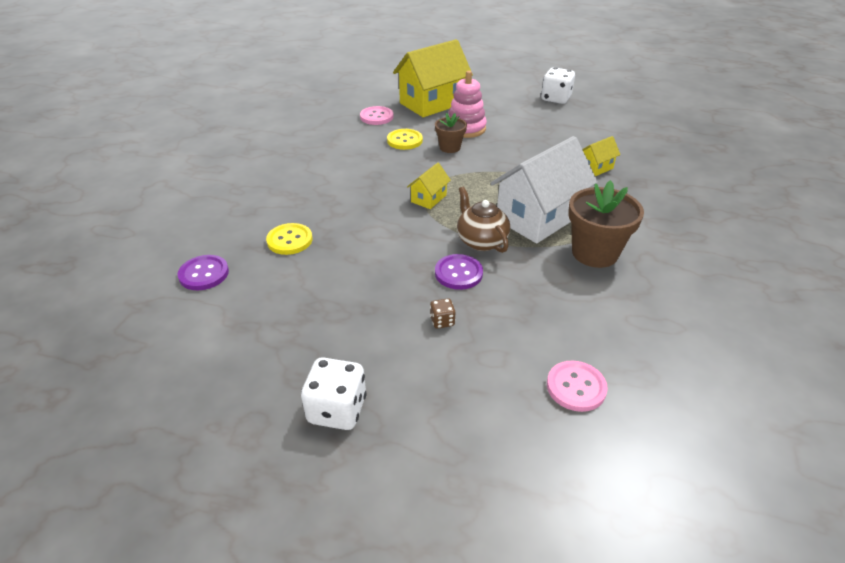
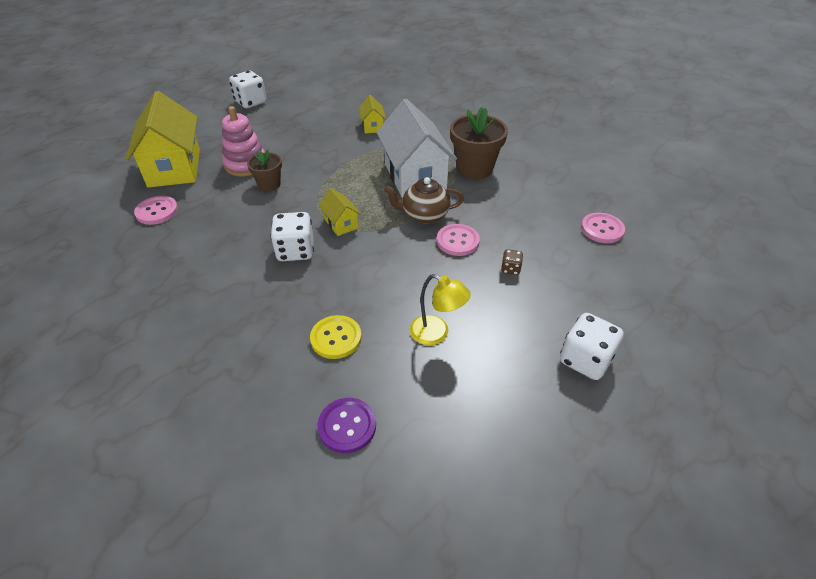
camera: 65 degrees left, 5 degrees up
yellow button [387,129,423,150] -> none
purple button [435,254,483,290] -> pink button [437,224,480,256]
none -> white dice [270,212,314,261]
none -> yellow lamp [410,274,471,345]

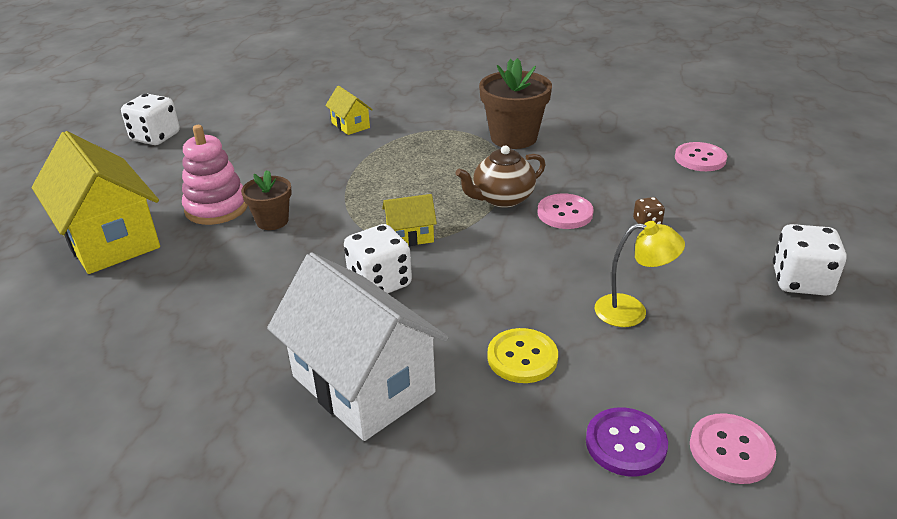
camera: 25 degrees left, 10 degrees down
pink button [134,196,178,225] -> pink button moved to [690,413,776,484]
yellow house [319,188,361,236] -> yellow house turned 45 degrees counterclockwise [382,194,437,246]
white house [376,99,457,198] -> white house moved to [267,252,448,441]

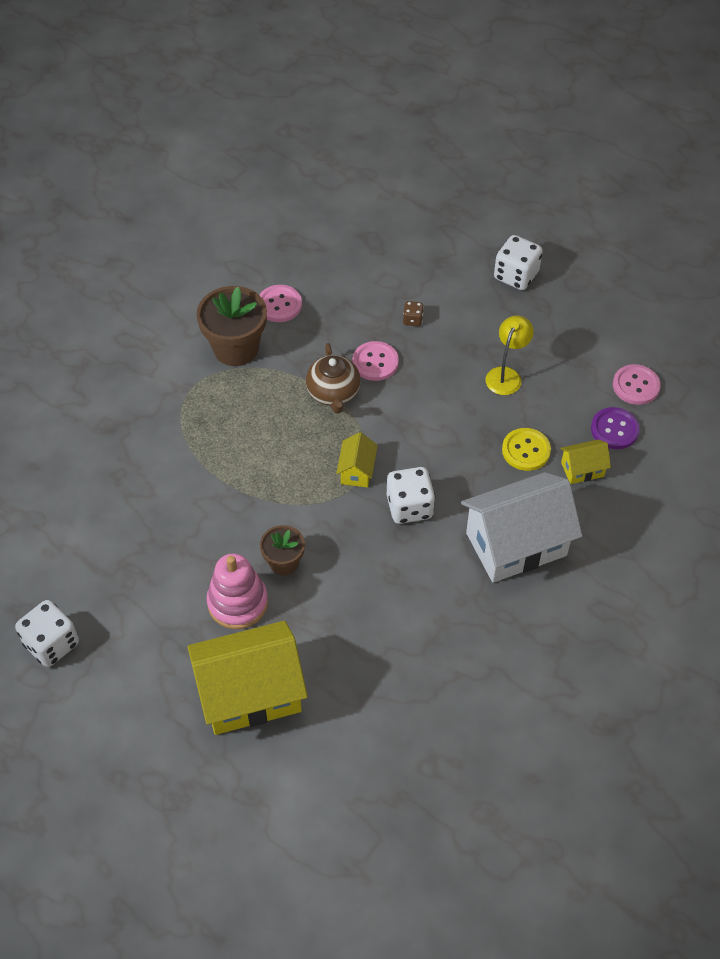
camera: 70 degrees left, 20 degrees up
yellow house [325,86,373,135] -> yellow house moved to [560,439,611,484]
pink button [675,142,727,171] -> pink button moved to [259,285,302,322]

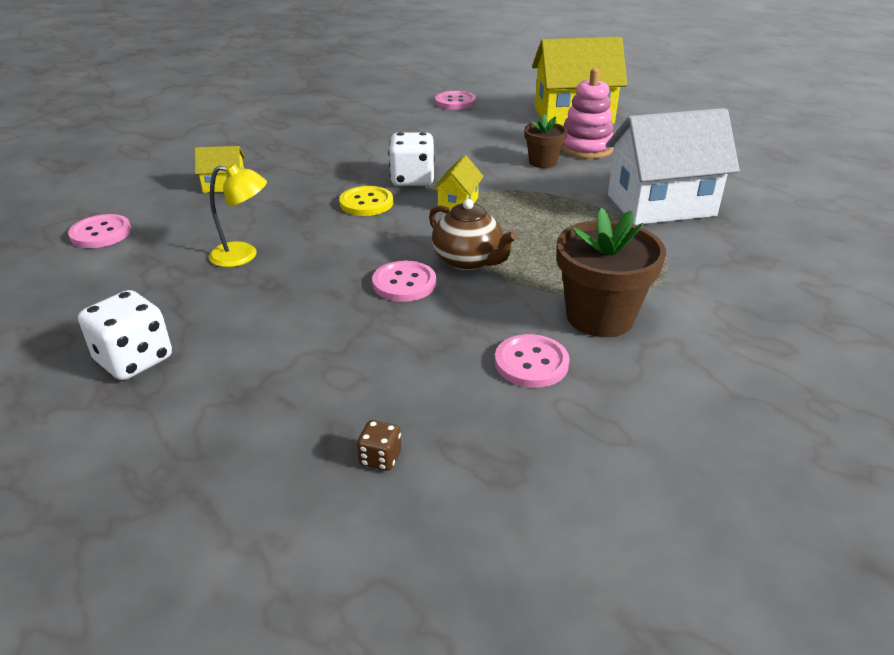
camera: 170 degrees left, 20 degrees down
white dice [15,600,79,667] -> none
brown teapot [306,343,361,414] -> brown teapot turned 135 degrees clockwise [429,199,517,271]
brown dice [403,301,424,326] -> brown dice moved to [357,420,401,471]
white house [461,472,583,583] -> white house moved to [606,108,740,225]
yellow lamp [486,316,534,395] -> yellow lamp turned 120 degrees counterclockwise [209,164,267,267]
yellow button [502,428,551,471] -> yellow button moved to [339,186,393,216]
purple button [591,407,640,449] -> none
none -> pink button [435,91,476,110]

